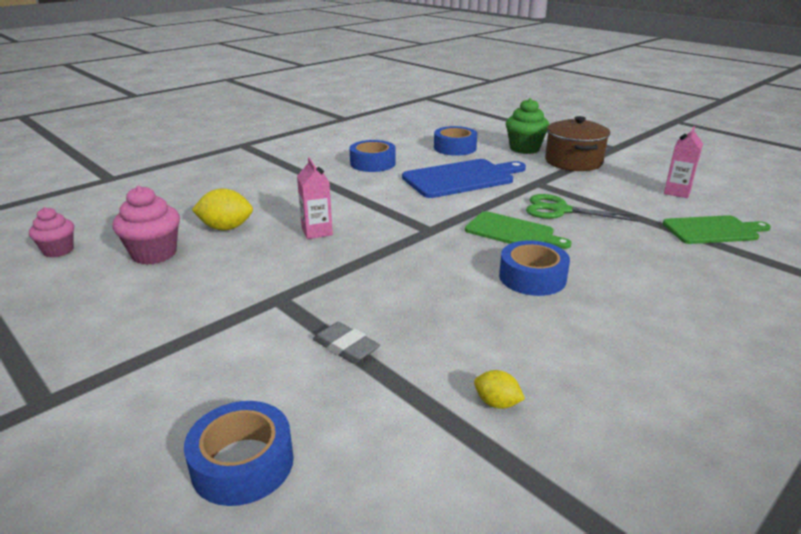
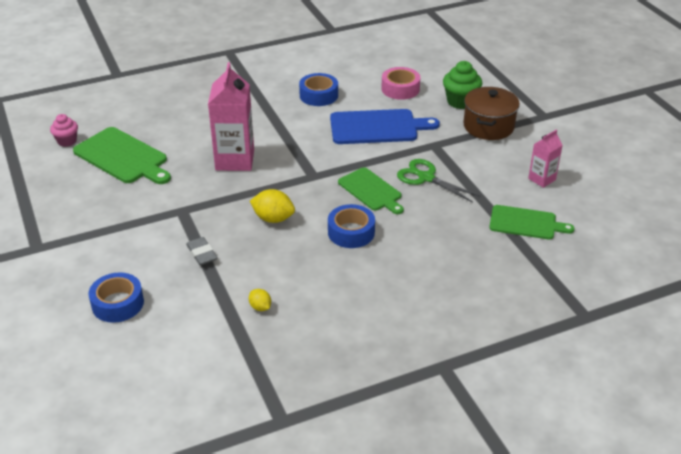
camera: 20 degrees right, 10 degrees up
pink cupcake [113,186,180,265] -> green cutting board [73,127,171,184]
yellow lemon [192,188,253,230] -> yellow lemon moved to [250,189,295,223]
pink carton [297,157,333,239] -> pink carton [208,62,254,171], size x1.87
blue tape [434,126,477,156] -> pink tape [381,67,420,100]

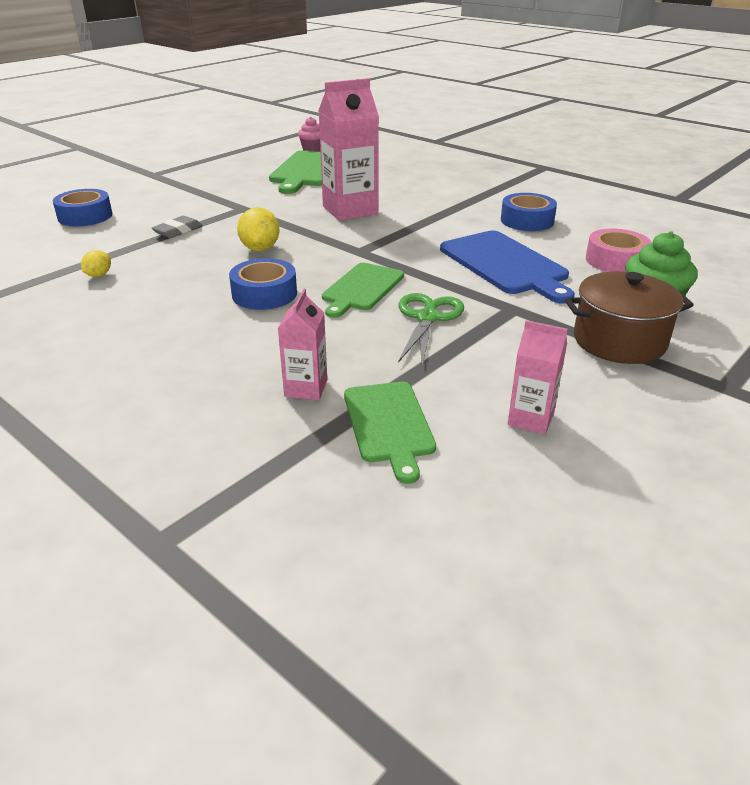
camera: 65 degrees right, 5 degrees down
none -> pink carton [278,289,327,400]

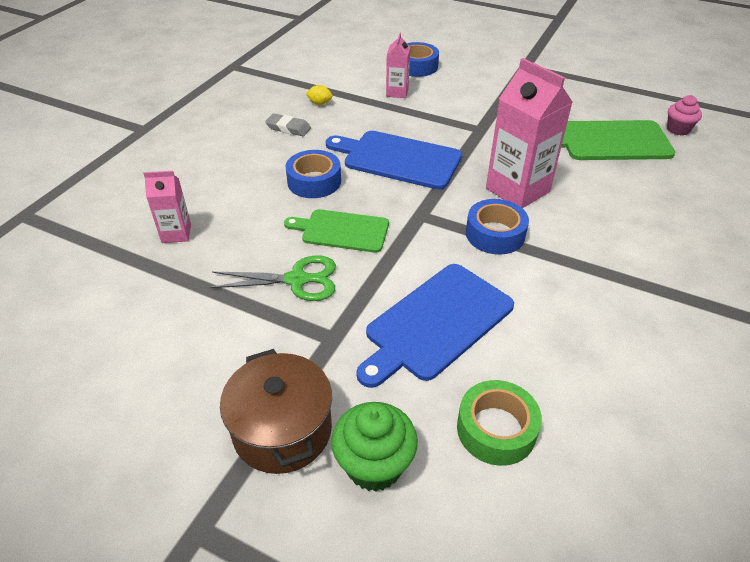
camera: 75 degrees right, 10 degrees up
grey eraser [152,216,202,238] -> grey eraser moved to [265,113,311,136]
yellow lemon [237,207,280,251] -> blue cutting board [326,131,462,190]
green cutting board [344,382,436,484] -> none
blue tape [501,193,557,231] -> blue tape moved to [466,199,529,255]
pink carton [508,320,568,434] -> pink carton moved to [386,33,410,98]
pink tape [586,229,652,272] -> green tape [457,380,542,466]

